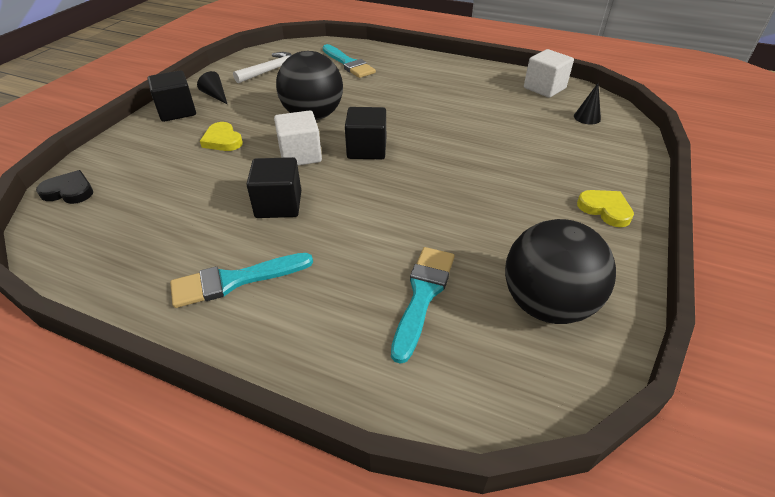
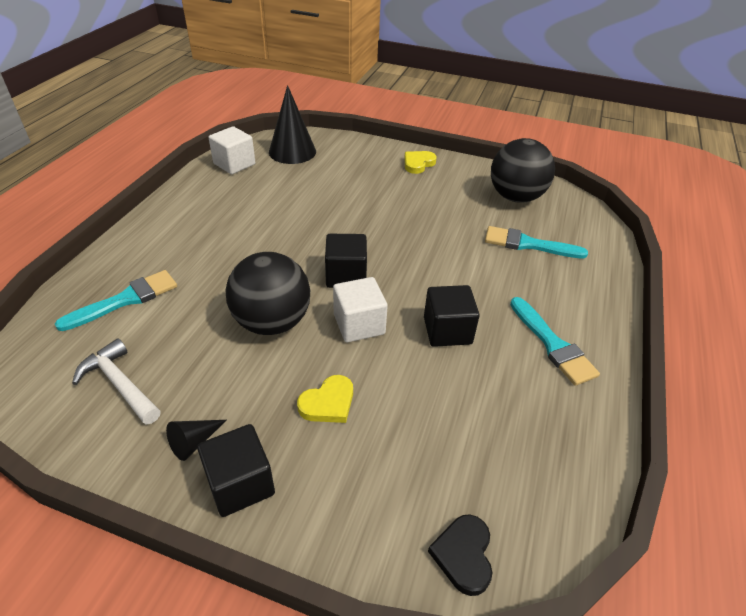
camera: 95 degrees left, 0 degrees up
black cone [574,83,601,125] -> black cone [269,85,316,164], size x2.08

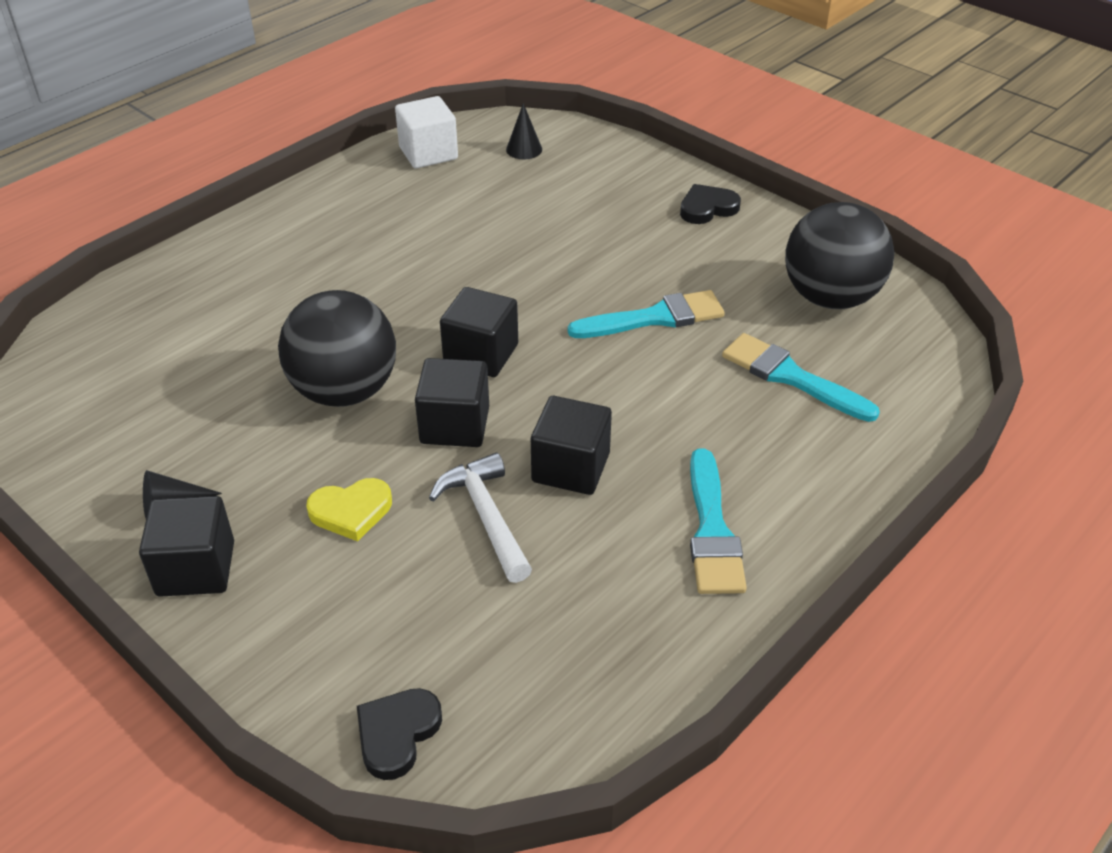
camera: 25 degrees right, 0 degrees up
turquoise brush [55,270,177,331] -> turquoise brush moved to [568,290,725,338]
white hammer [72,338,161,425] -> white hammer moved to [429,453,532,583]
black cone [269,85,316,164] -> black cone [506,103,542,160], size x0.48
white cube [333,277,388,342] -> black cube [415,358,489,447]
yellow heart [404,151,437,174] -> black heart [680,184,741,224]

